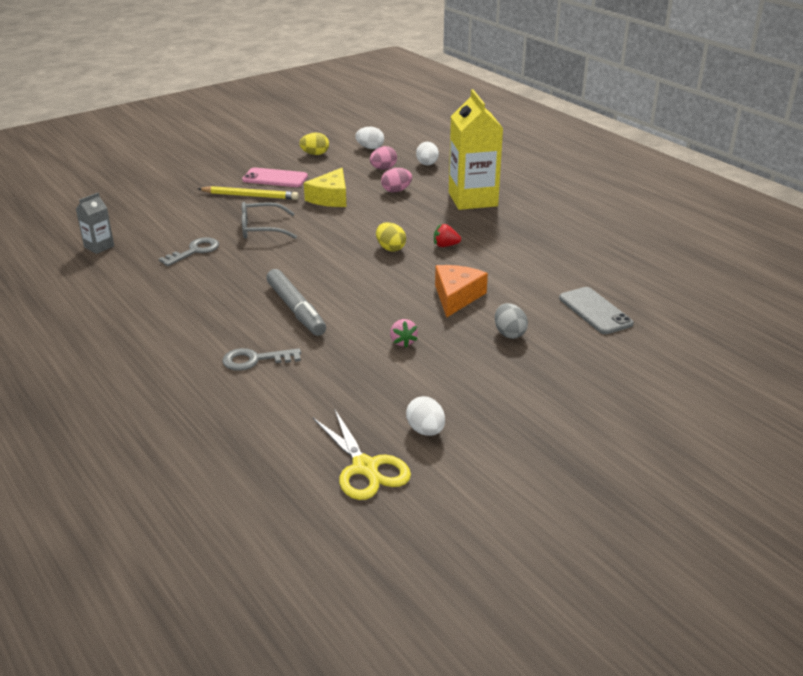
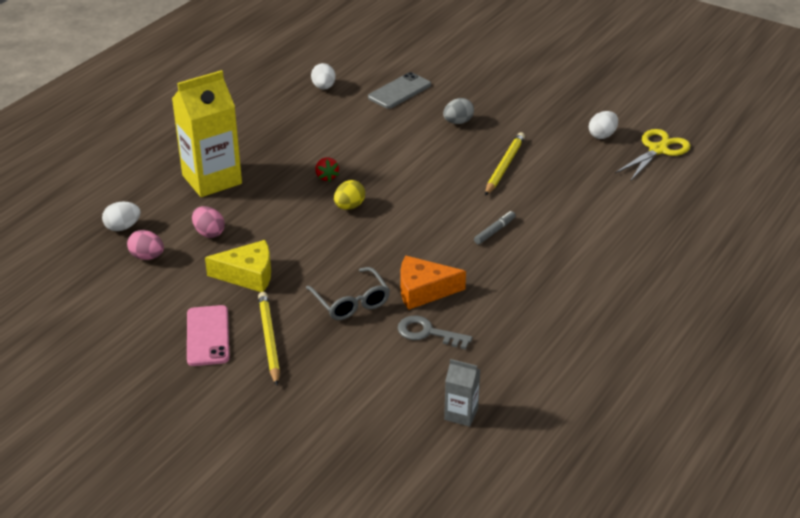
camera: 110 degrees left, 5 degrees up
grey key [222,348,301,371] -> none
grey marker [266,269,326,336] -> grey marker [474,211,516,244], size x0.52
yellow egg [299,133,329,155] -> none
white egg [355,127,384,149] -> white egg moved to [311,63,336,89]
pink strawberry [390,319,418,348] -> yellow pencil [485,132,525,196]
orange cheese [435,265,488,317] -> orange cheese moved to [401,256,466,310]

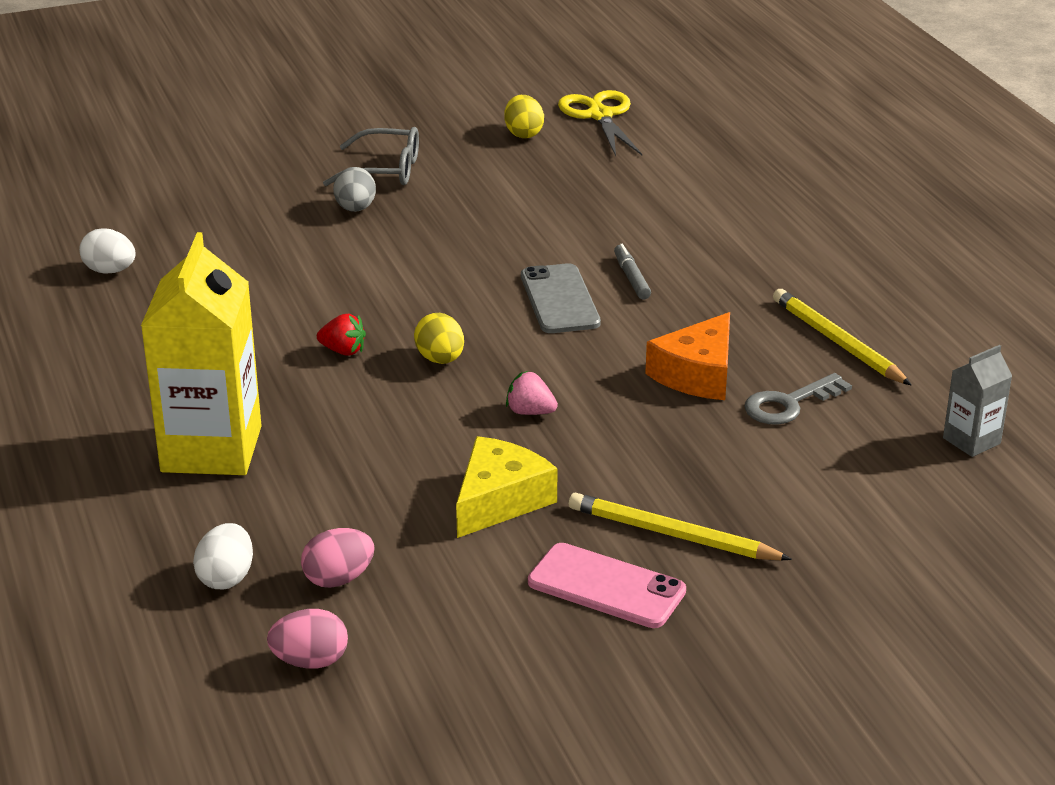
camera: 55 degrees left, 5 degrees down
pink egg [192,206,225,238] -> pink egg moved to [267,609,348,669]
grey glasses [306,267,390,320] -> grey glasses moved to [323,127,419,186]
grey phone [368,72,431,109] -> grey phone moved to [521,263,601,333]
yellow pencil [485,132,525,196] -> yellow pencil moved to [773,289,912,385]
white egg [589,111,618,139] -> yellow egg [504,95,544,138]
none -> pink strawberry [506,371,558,415]

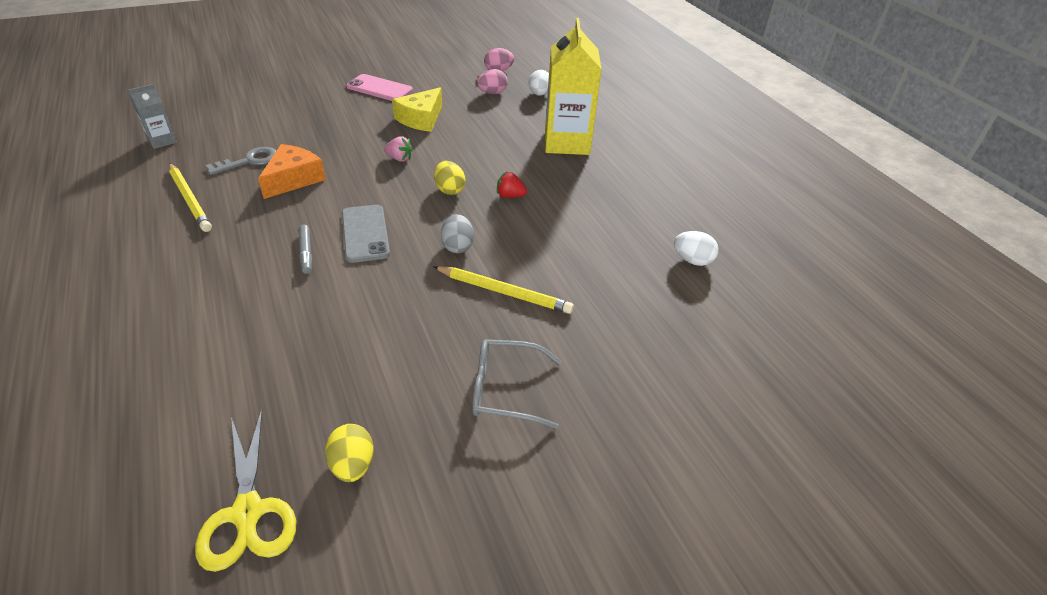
camera: 175 degrees right, 10 degrees up
grey egg [333,167,376,212] -> grey egg moved to [441,214,474,253]
yellow pencil [569,493,792,560] -> yellow pencil moved to [433,266,574,314]

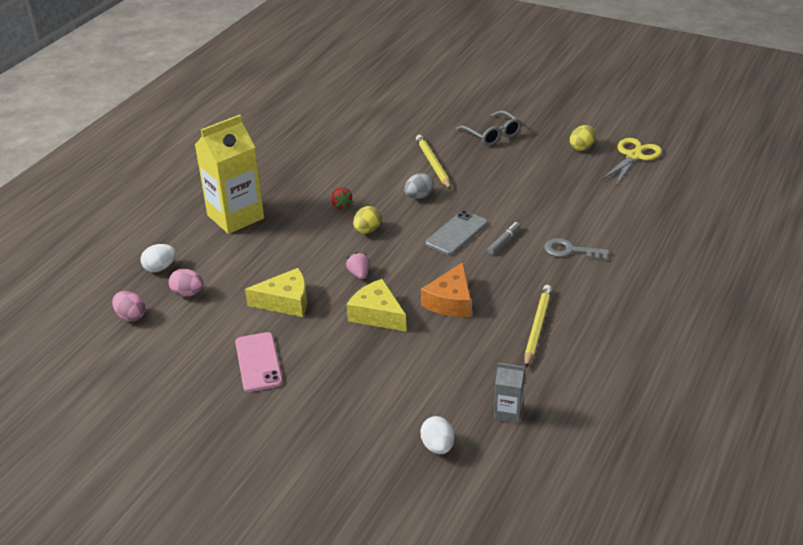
camera: 125 degrees left, 5 degrees down
grey key [206,147,276,175] -> grey key moved to [544,238,609,261]
orange cheese [258,144,326,199] -> orange cheese turned 60 degrees counterclockwise [421,262,471,317]
white egg [674,231,719,266] -> white egg moved to [420,416,454,454]
none -> yellow cheese [347,279,406,331]

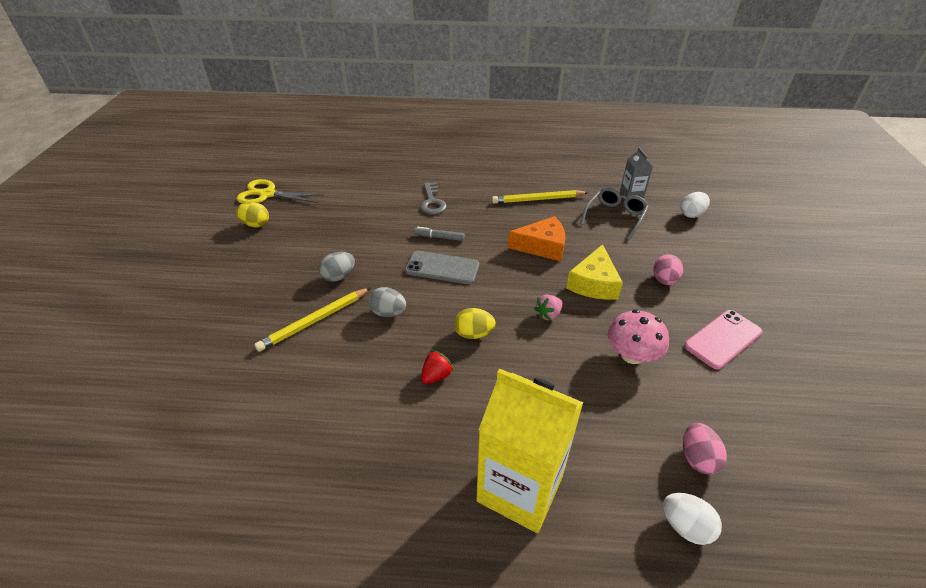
camera: 115 degrees left, 5 degrees up
pink egg [112,291,146,322] -> pink egg moved to [653,254,683,285]
yellow cheese [245,268,307,317] -> pink mushroom [608,310,669,364]
grey glasses [456,110,521,146] -> grey glasses moved to [580,187,649,241]
none -> grey egg [319,252,355,282]

